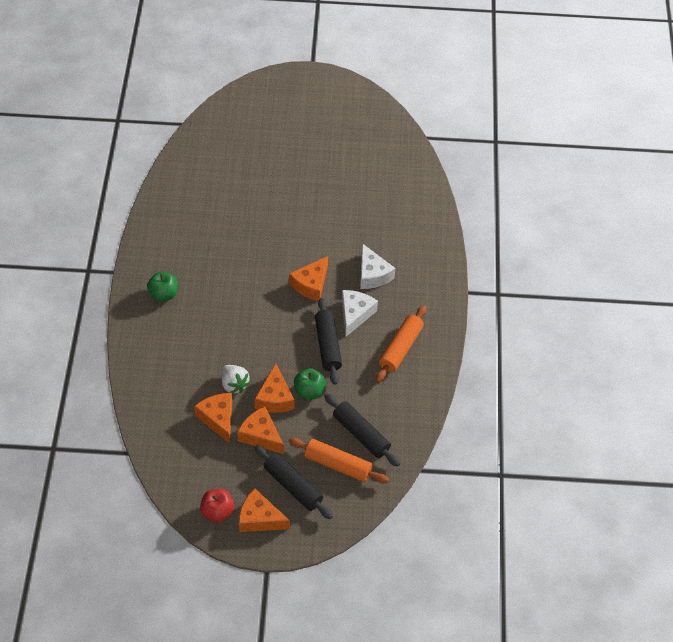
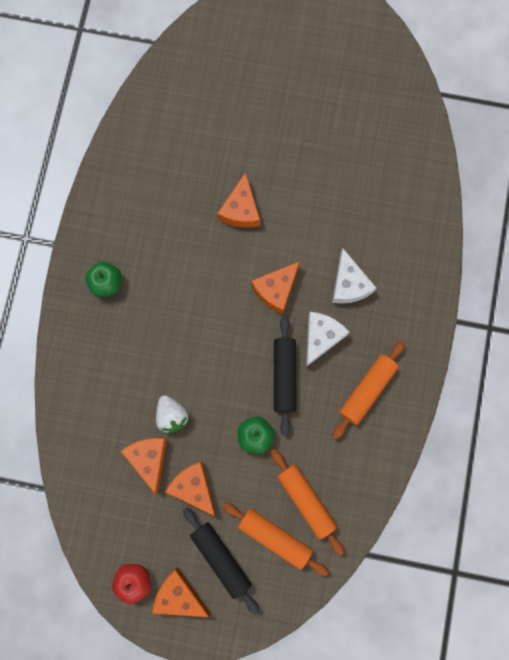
camera: 10 degrees right, 25 degrees up
orange cheese [254,363,295,412] -> orange cheese moved to [217,172,260,228]
black rolling pin [324,394,400,467] -> orange rolling pin [271,449,344,556]

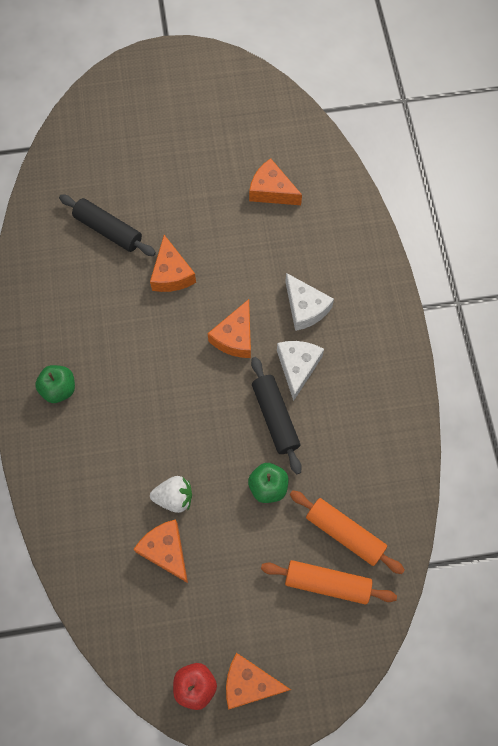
camera: 20 degrees left, 10 degrees down
white strawberry [156,395,189,434] -> white strawberry turned 45 degrees counterclockwise [150,476,192,513]
orange cheese [165,462,216,516] -> orange cheese moved to [249,158,302,205]
black rolling pin [183,507,259,615] -> black rolling pin moved to [59,194,156,256]
orange rolling pin [332,341,405,439] -> none

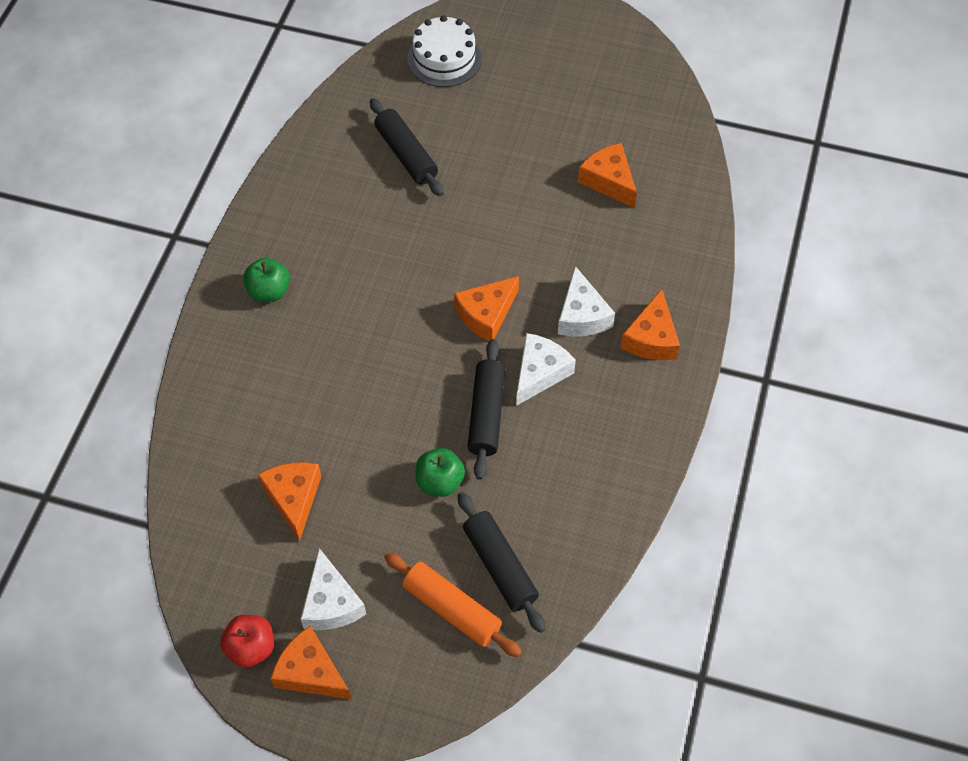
camera: 25 degrees right, 10 degrees down
orange cheese [150,235,196,292] -> orange cheese moved to [620,289,680,360]
white strawberry [150,476,192,513] -> none
orange rolling pin [290,490,405,574] -> black rolling pin [458,492,545,633]
none -> white cheese [301,548,366,630]
none -> white cake [407,15,482,87]

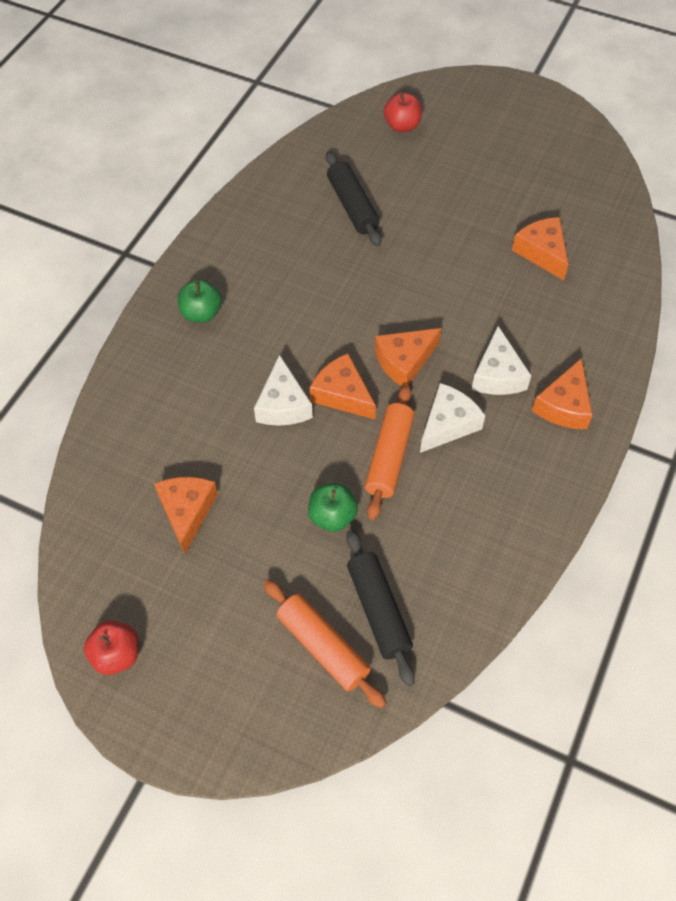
camera: 10 degrees right, 0 degrees up
orange cheese [270,626,351,699] -> orange cheese moved to [310,353,376,419]
white cheese [301,548,366,630] -> white cheese moved to [254,354,313,426]
white cake [407,15,482,87] -> red apple [384,93,422,132]
black rolling pin [467,339,505,480] -> orange rolling pin [365,385,414,520]

